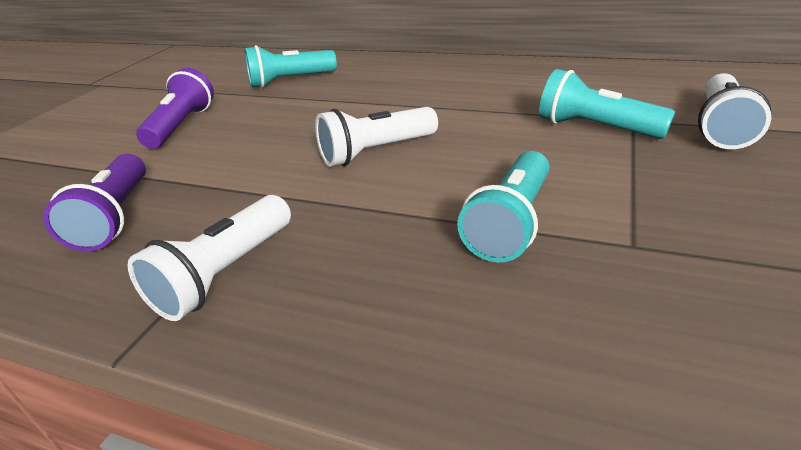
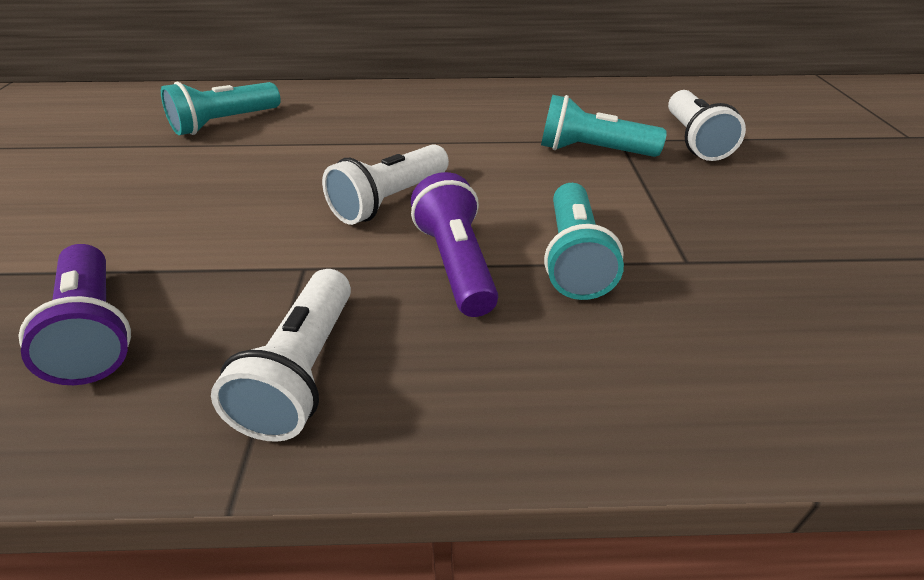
camera: 25 degrees left, 5 degrees up
purple flashlight [136,68,214,149] -> purple flashlight moved to [411,172,498,317]

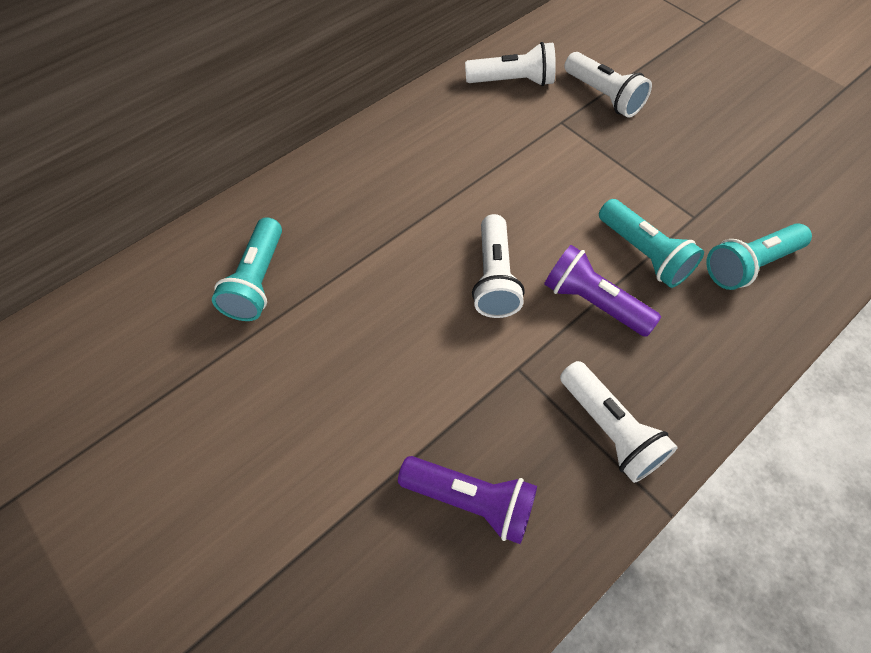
camera: 40 degrees left, 20 degrees up
turquoise flashlight [541,95,667,157] -> turquoise flashlight moved to [706,223,812,290]
none -> white flashlight [465,42,556,86]

